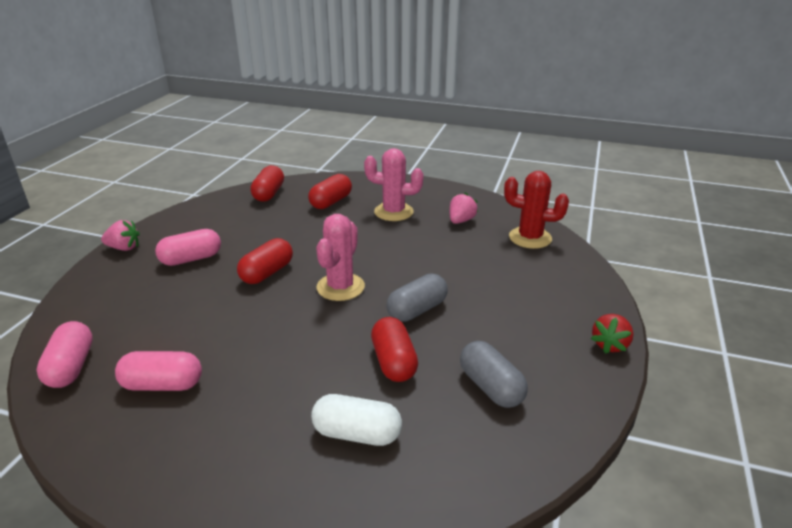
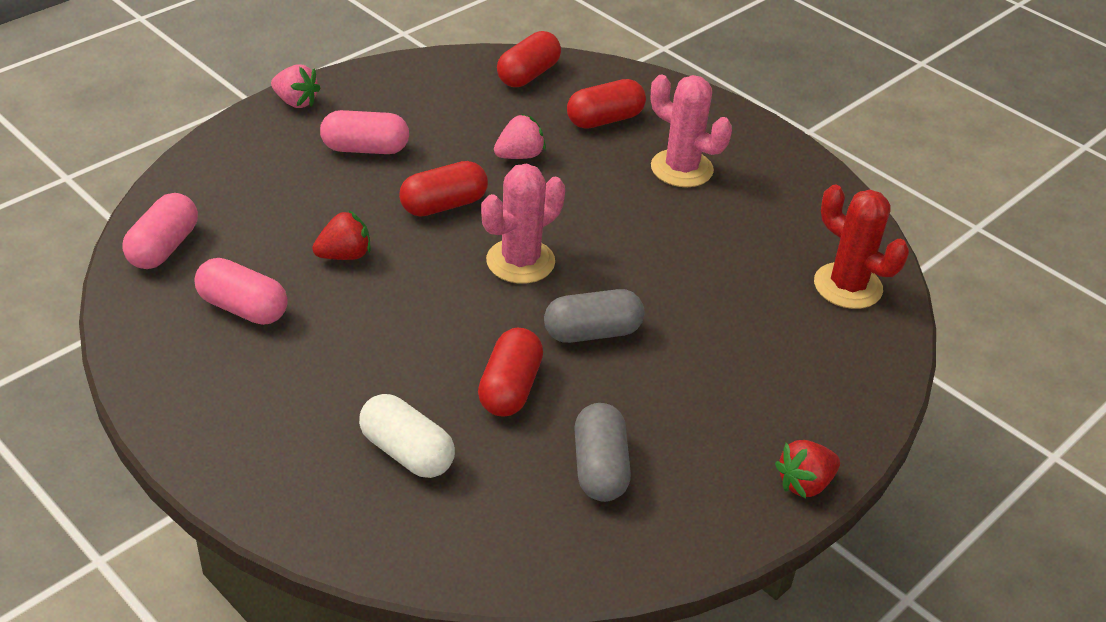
camera: 25 degrees right, 10 degrees up
pink strawberry [450,192,478,224] -> pink strawberry moved to [494,114,546,159]
none -> red strawberry [312,210,371,260]

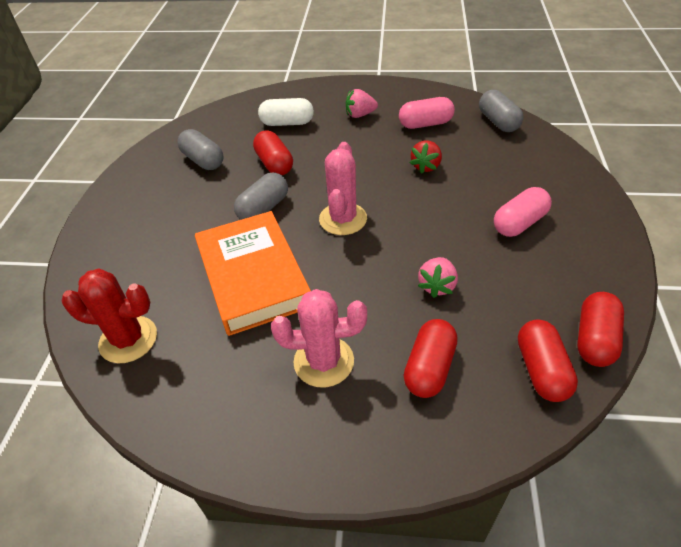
camera: 145 degrees right, 5 degrees up
pink capsule [122,193,198,269] -> grey capsule [479,90,523,132]
pink strawberry [271,65,321,108] -> pink strawberry moved to [346,89,378,118]
red capsule [399,161,488,217] -> red capsule moved to [577,292,624,367]
red strawberry [775,440,840,499] -> none
none -> orange book [195,211,311,336]

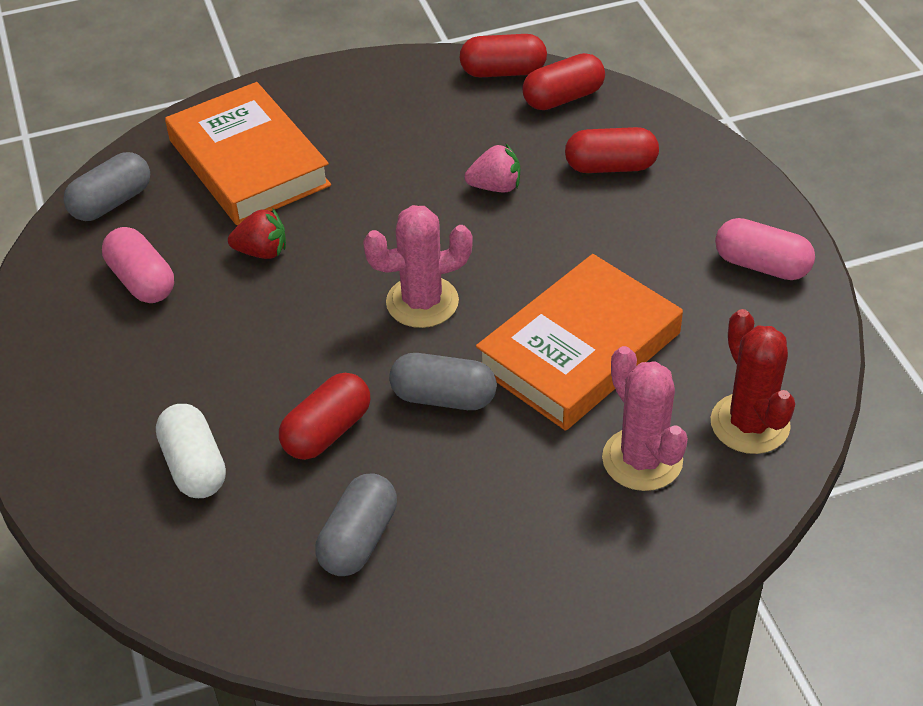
camera: 115 degrees left, 0 degrees up
pink cactus [271,289,367,388] -> pink cactus moved to [602,346,688,491]
pink strawberry [346,89,378,118] -> none
pink capsule [494,187,552,237] -> pink capsule moved to [715,218,815,280]
none -> orange book [165,82,331,225]

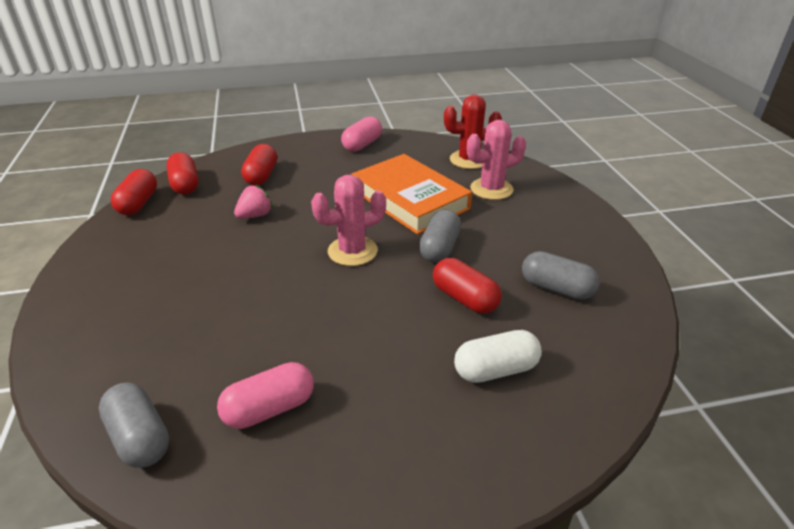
camera: 85 degrees left, 10 degrees down
orange book [165,82,331,225] -> none
red strawberry [228,209,286,259] -> none
pink cactus [363,205,473,328] -> pink cactus turned 75 degrees clockwise [311,175,386,266]
pink strawberry [465,144,520,192] -> pink strawberry turned 45 degrees clockwise [234,185,273,219]

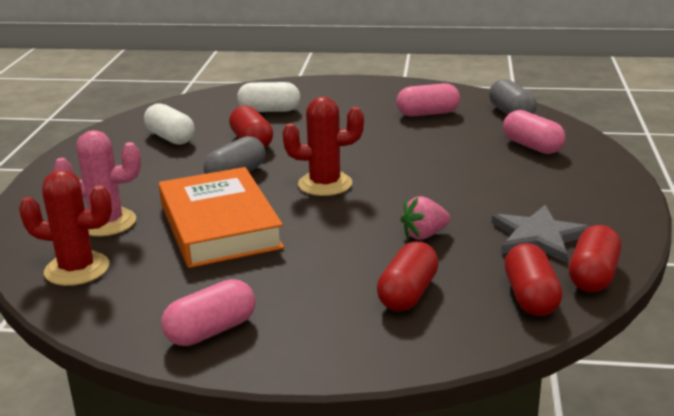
camera: 160 degrees left, 10 degrees down
pink cactus [311,175,386,266] -> red cactus [282,96,364,196]
grey capsule [522,251,600,300] -> white capsule [144,103,195,145]
none -> grey star [492,205,590,263]
none -> pink capsule [503,110,566,154]

